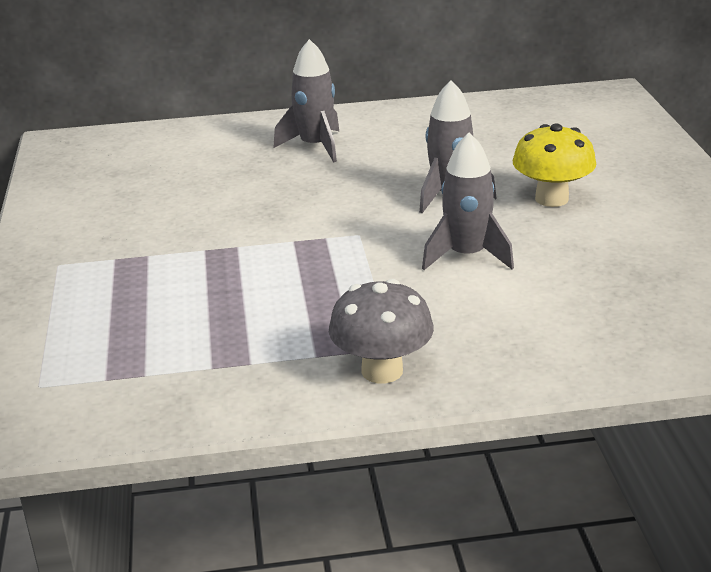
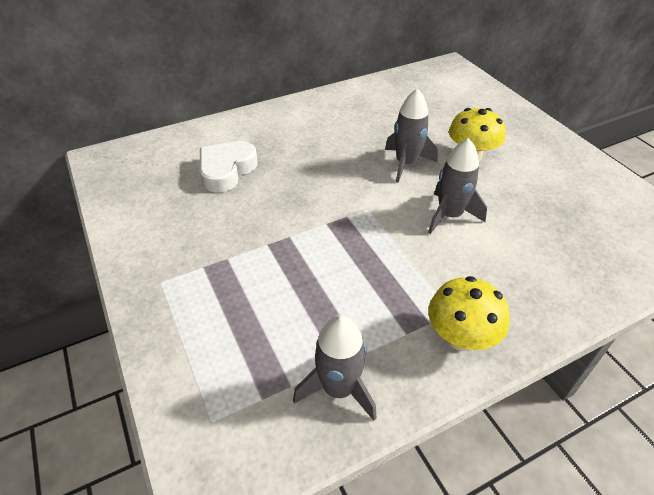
camera: 20 degrees left, 15 degrees up
grey rocket [273,39,339,162] -> grey rocket moved to [293,315,377,421]
grey mushroom [329,279,434,383] -> yellow mushroom [428,276,510,351]
none -> white heart [200,141,258,192]

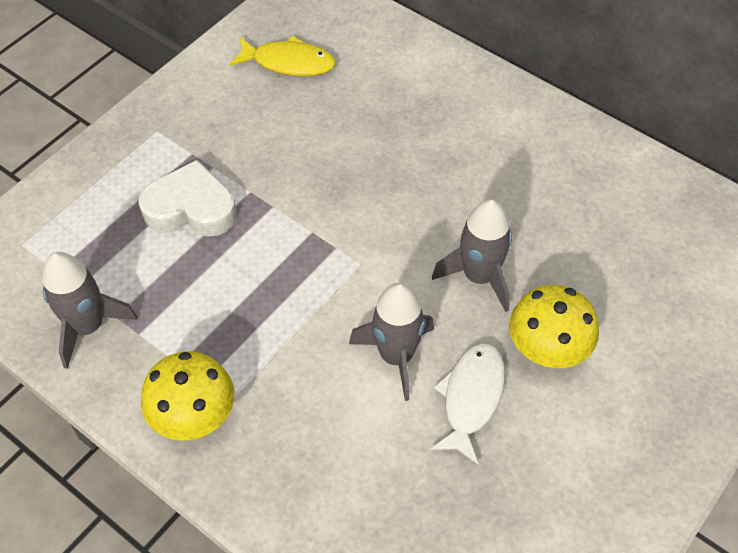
camera: 65 degrees right, 10 degrees up
white heart [200,141,258,192] -> white heart moved to [139,160,236,236]
none -> yellow fish [229,36,336,76]
none -> white fish [430,343,505,465]

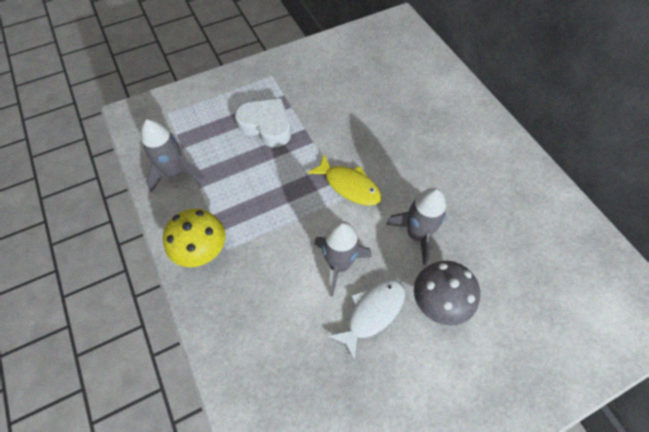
camera: 25 degrees right, 5 degrees up
yellow fish [229,36,336,76] -> yellow fish moved to [307,154,382,206]
yellow mushroom [509,285,599,368] -> grey mushroom [414,261,480,325]

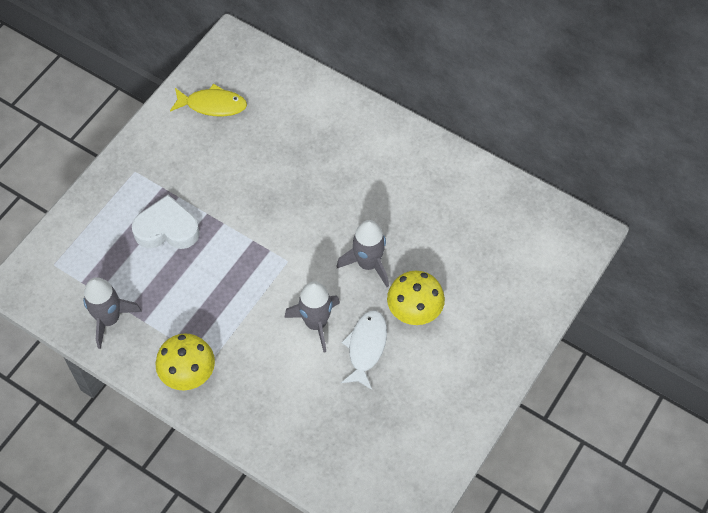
camera: 30 degrees left, 0 degrees up
yellow fish [307,154,382,206] -> yellow fish moved to [170,84,247,117]
grey mushroom [414,261,480,325] -> yellow mushroom [387,271,445,325]

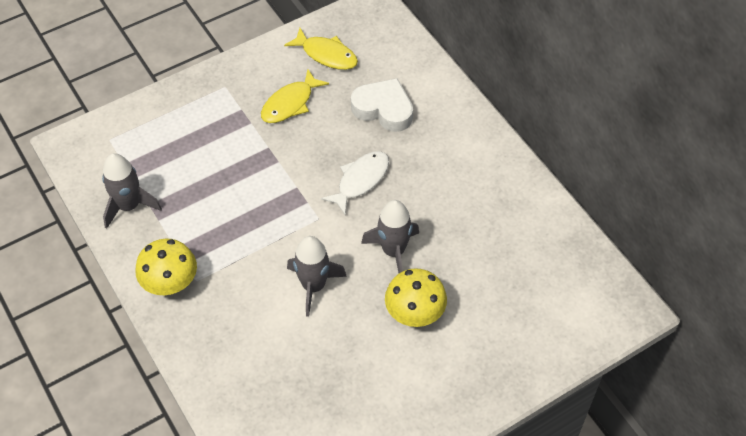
camera: 25 degrees right, 5 degrees down
white heart [132,195,200,249] -> white heart moved to [351,78,413,132]
white fish [341,310,387,390] -> white fish moved to [321,151,389,214]
none -> yellow fish [261,69,329,123]

